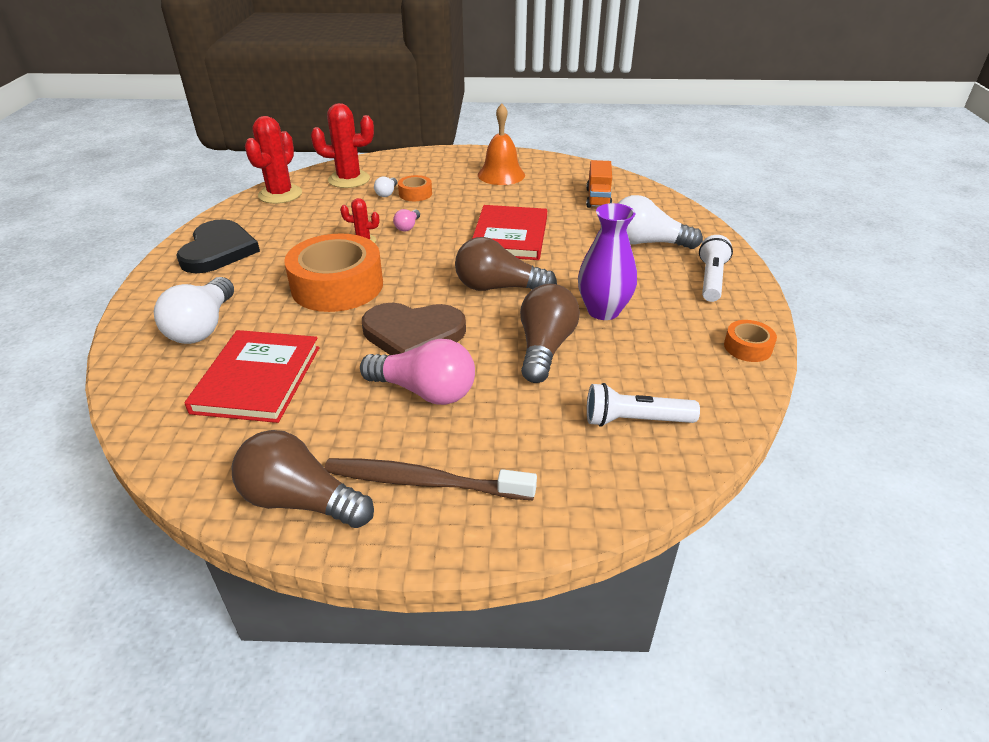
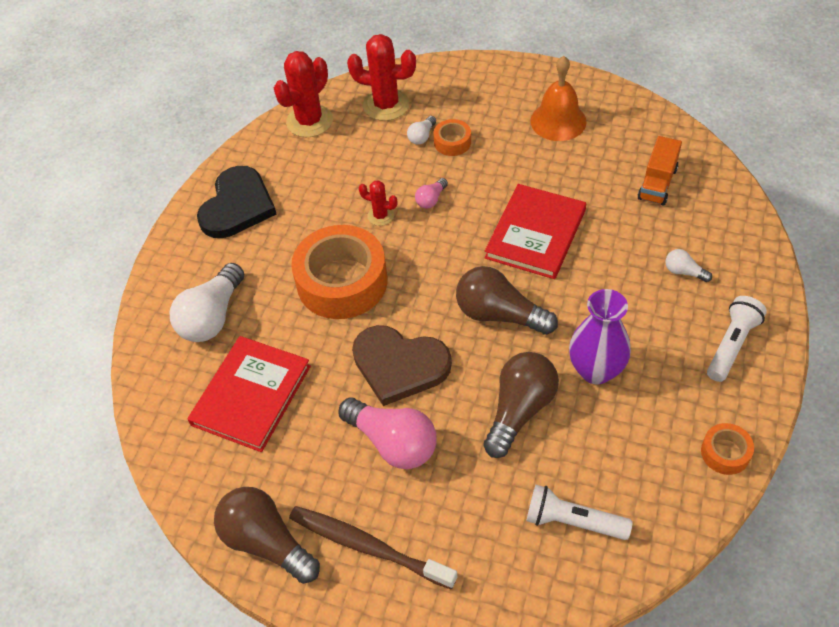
camera: 20 degrees right, 15 degrees up
white light bulb [617,195,703,249] -> white light bulb [665,249,712,282], size x0.47

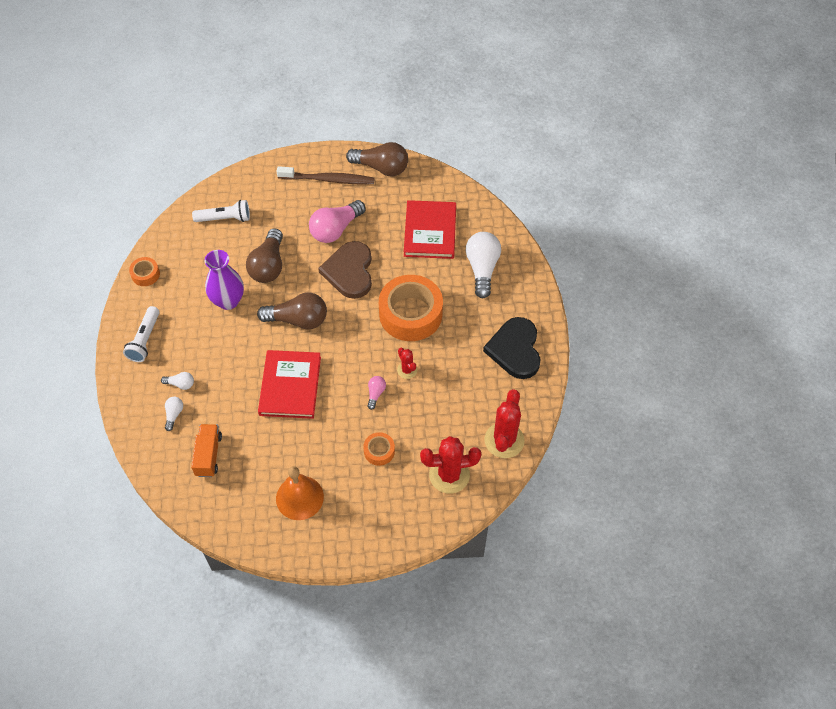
camera: 155 degrees right, 5 degrees up
pink light bulb [338,398,437,469] -> pink light bulb turned 60 degrees counterclockwise [309,200,365,243]
brown heart [352,325,452,406] -> brown heart turned 90 degrees counterclockwise [318,241,372,299]
red cactus [359,180,398,226] -> red cactus turned 60 degrees clockwise [397,348,417,379]
white light bulb [407,116,436,145] -> white light bulb moved to [165,397,183,431]

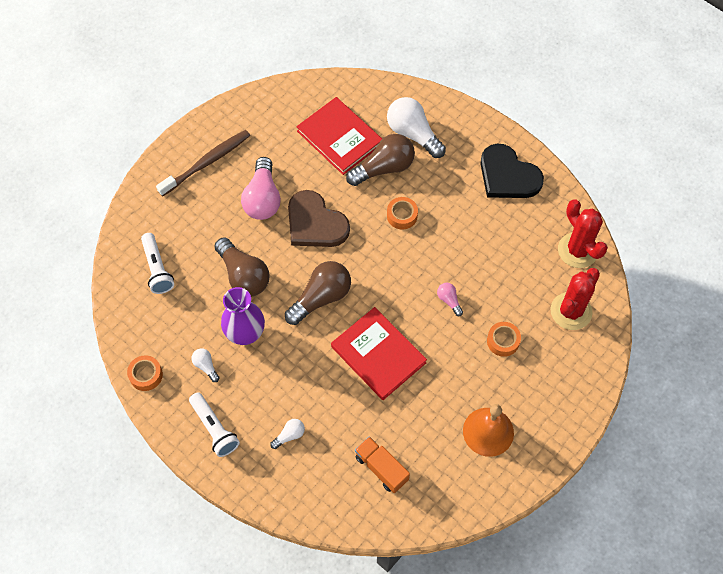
camera: 45 degrees left, 5 degrees up
white light bulb [165,397,183,431] -> white light bulb moved to [191,348,220,382]
white flashlight [192,200,250,222] -> white flashlight turned 120 degrees clockwise [141,233,174,294]
brown light bulb [346,142,408,176] -> brown light bulb moved to [346,134,415,186]
orange tape [379,275,443,341] -> orange tape [387,197,418,230], size x0.45
red cactus [397,348,417,379] -> none

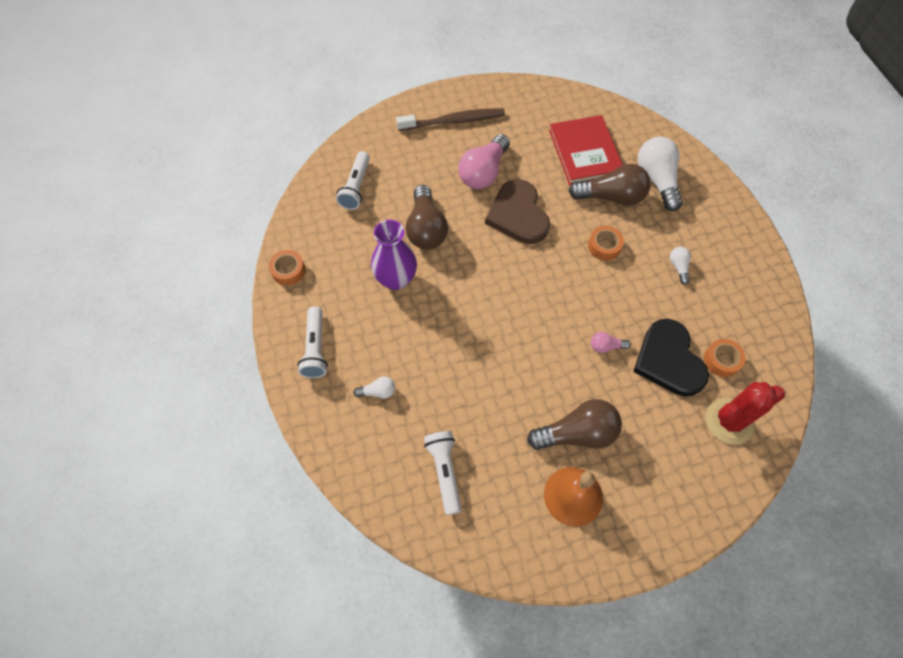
camera: 30 degrees right, 0 degrees up
white light bulb [191,348,220,382] -> white light bulb moved to [670,247,691,285]
brown light bulb [285,261,351,325] -> brown light bulb moved to [527,399,622,450]
red book [331,307,427,400] -> none
orange truck [355,436,410,493] -> white flashlight [424,431,462,515]
pink light bulb [437,283,463,316] -> pink light bulb turned 90 degrees counterclockwise [591,332,631,353]
black heart [481,143,544,198] -> black heart moved to [633,319,709,397]
orange tape [487,322,521,357] -> orange tape moved to [704,339,746,377]
red cactus [558,199,608,268] -> none

